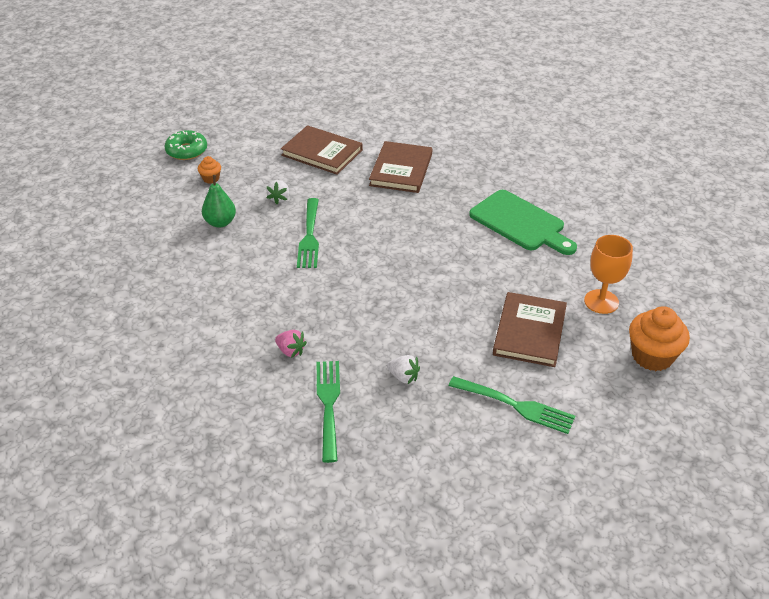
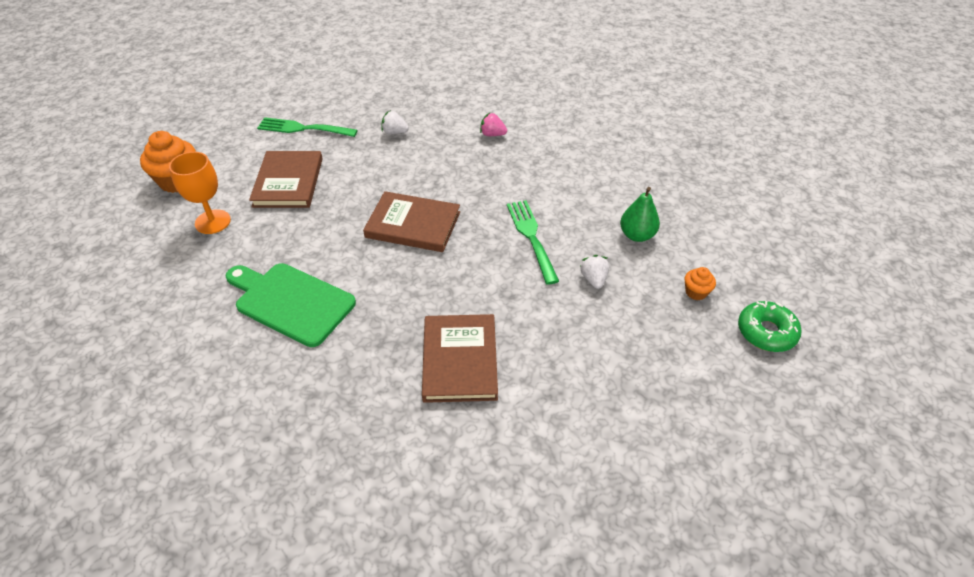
camera: 165 degrees right, 5 degrees up
brown book [281,125,363,175] -> brown book moved to [363,191,460,252]
green fork [317,361,340,463] -> none

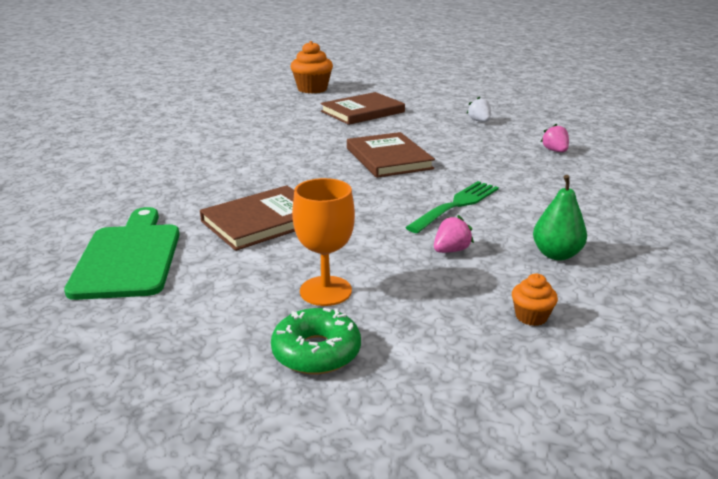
camera: 55 degrees right, 20 degrees down
orange goblet [169,152,231,234] -> orange goblet moved to [292,178,355,306]
green cutting board [225,263,356,347] -> green cutting board moved to [64,207,180,300]
green fork [257,117,358,137] -> none
white strawberry [580,255,609,289] -> pink strawberry [434,215,474,253]
green donut [738,301,802,352] -> green donut moved to [271,308,361,374]

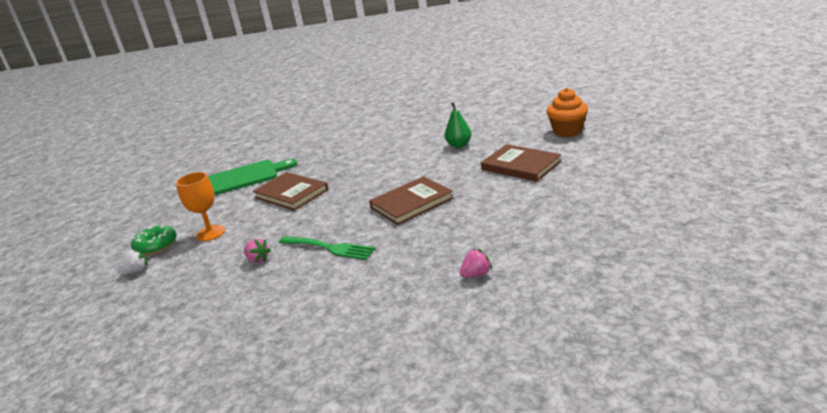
camera: 80 degrees right, 0 degrees up
white strawberry [466,97,491,122] -> white strawberry moved to [118,249,148,274]
orange cupcake [512,274,558,326] -> none
green pear [533,175,587,260] -> green pear moved to [445,102,471,148]

